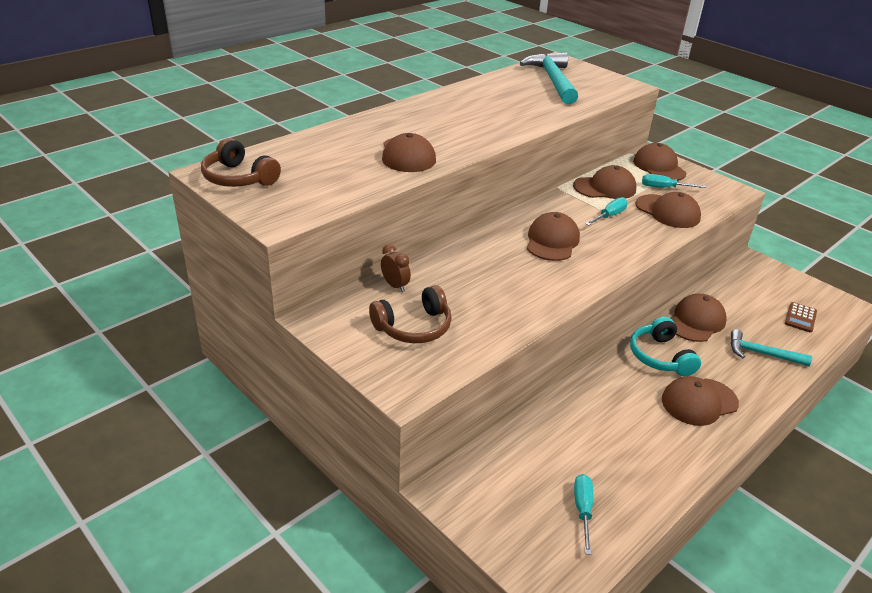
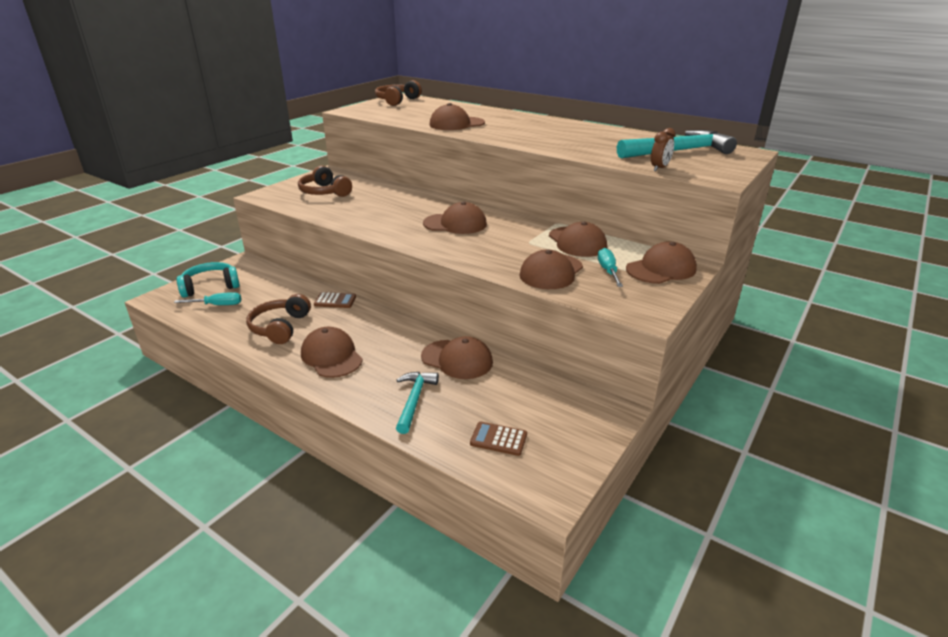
camera: 80 degrees right, 5 degrees down
brown clock [381,244,411,292] -> brown clock moved to [651,128,676,171]
turquoise screwdriver [585,197,628,226] -> none
turquoise headphones [630,317,701,376] -> turquoise headphones moved to [177,262,240,298]
none -> brown headphones [246,294,311,344]
none -> brown calculator [314,292,356,308]

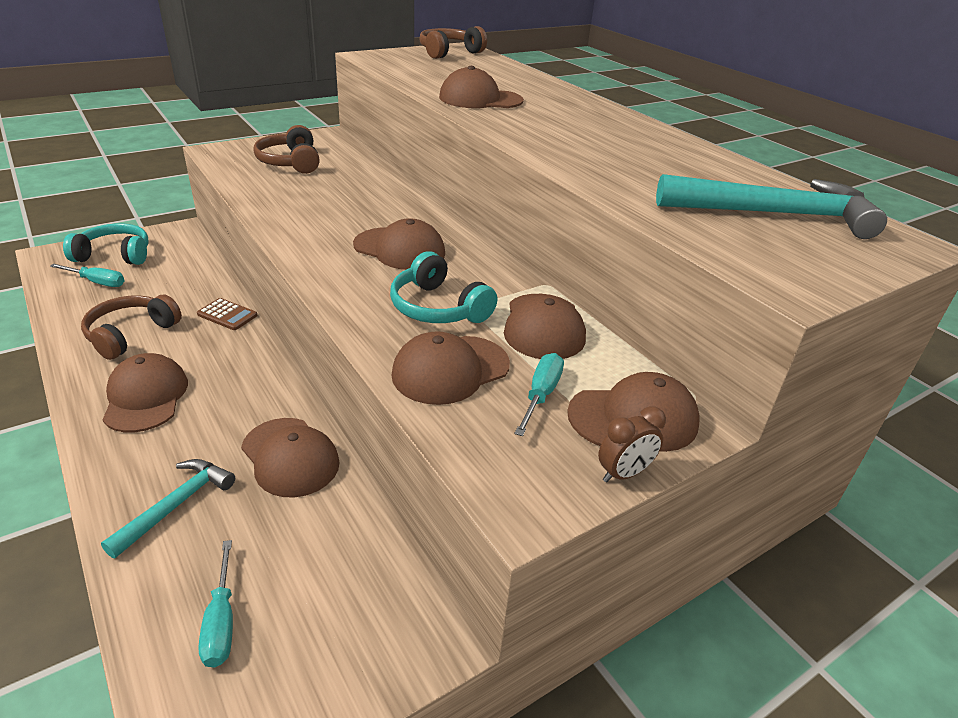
camera: 20 degrees right, 5 degrees up
brown calculator [470,422,527,456] -> turquoise screwdriver [198,540,233,668]
brown clock [651,128,676,171] -> brown clock moved to [598,406,666,482]
none -> turquoise headphones [390,251,497,323]

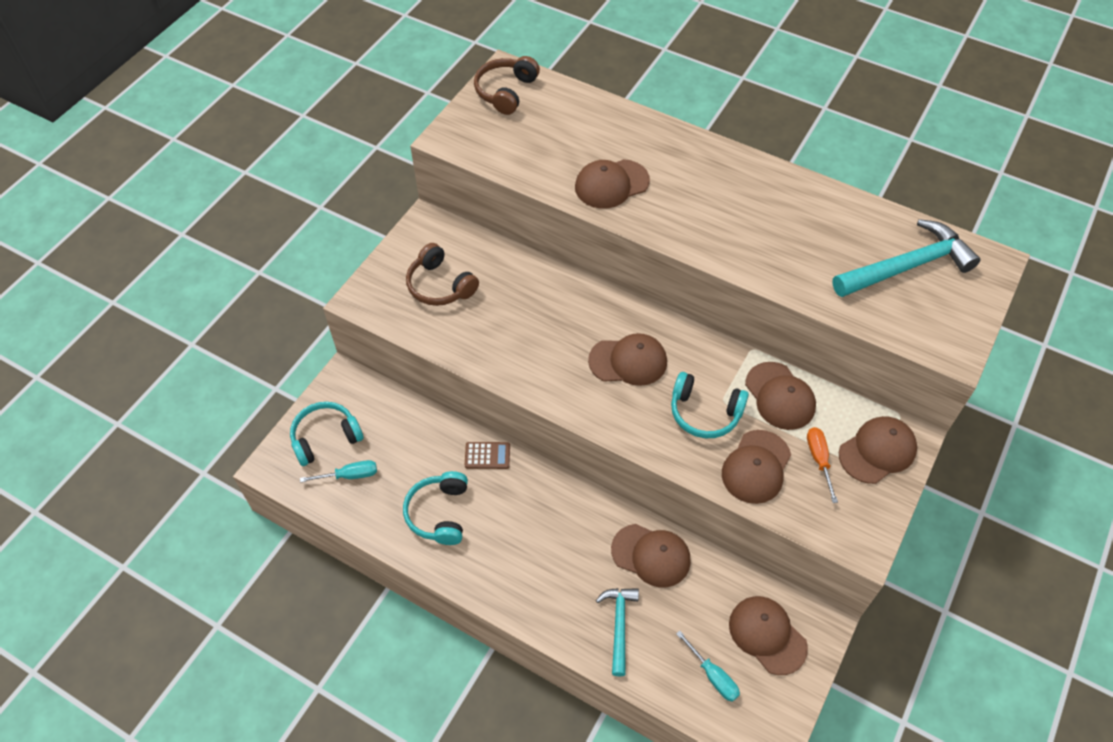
camera: 25 degrees left, 20 degrees up
brown headphones [81,295,182,360] -> turquoise headphones [403,471,468,545]
brown cap [102,353,188,432] -> brown cap moved to [729,596,808,675]
turquoise screwdriver [514,353,564,436] -> orange screwdriver [807,427,838,503]
brown clock [598,406,666,482] -> none

